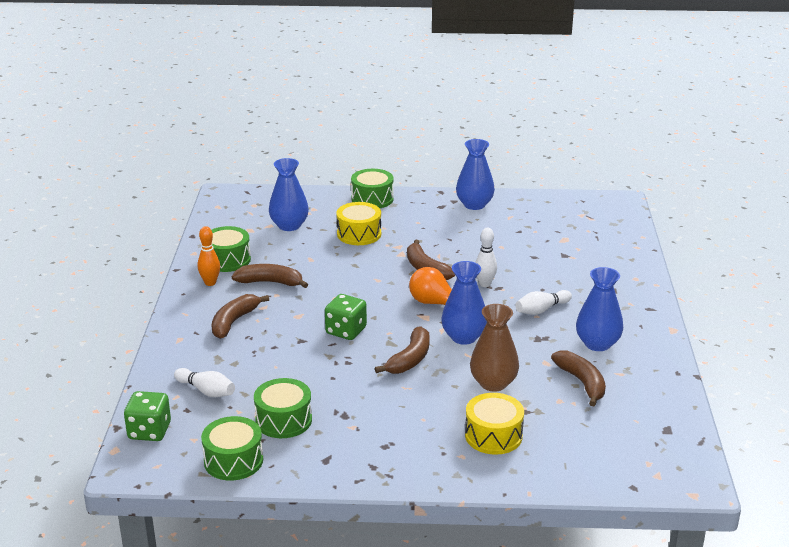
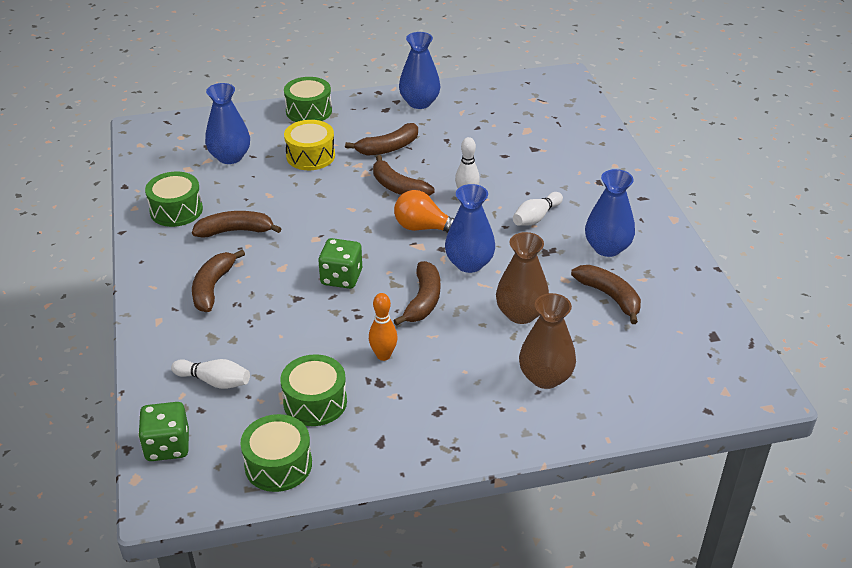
camera: 15 degrees left, 10 degrees up
orange bowling pin [198,226,220,286] -> orange bowling pin moved to [369,293,398,361]
yellow drum [465,393,524,455] -> brown vase [519,293,576,389]
none -> brown banana [345,123,418,156]

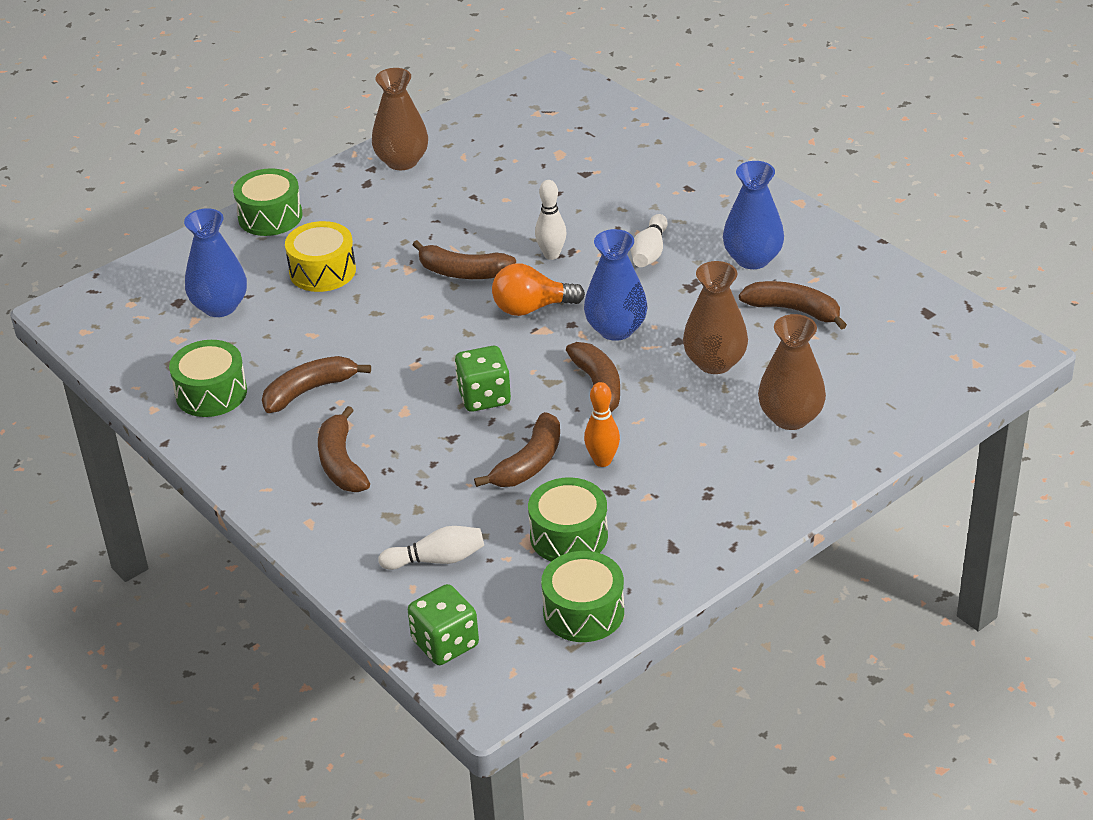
camera: 25 degrees left, 0 degrees up
brown banana [345,123,418,156] -> brown banana moved to [474,412,560,487]
blue vase [399,32,441,109] -> brown vase [372,68,428,170]

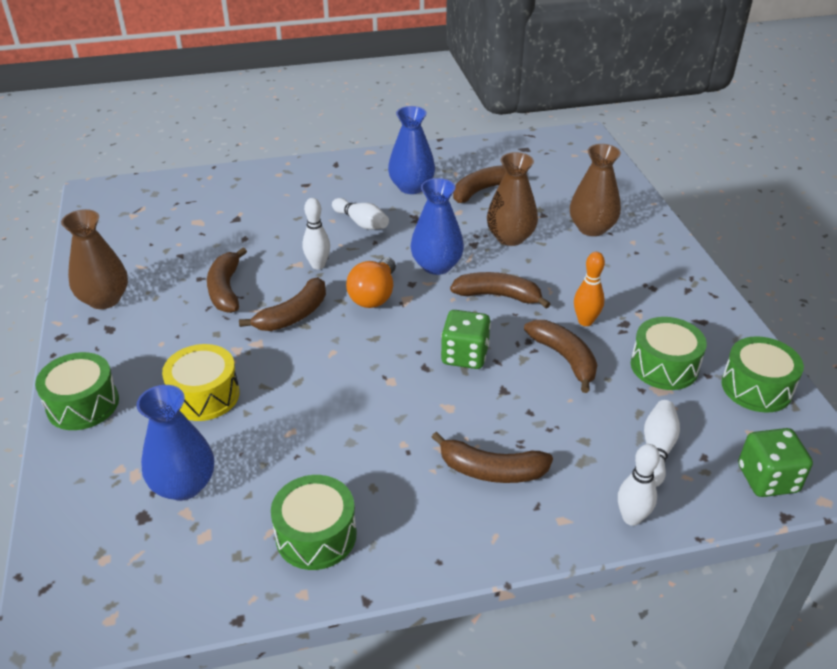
camera: 65 degrees left, 0 degrees up
brown banana [262,356,371,413] -> brown banana moved to [207,248,247,313]
none -> white bowling pin [618,444,660,526]

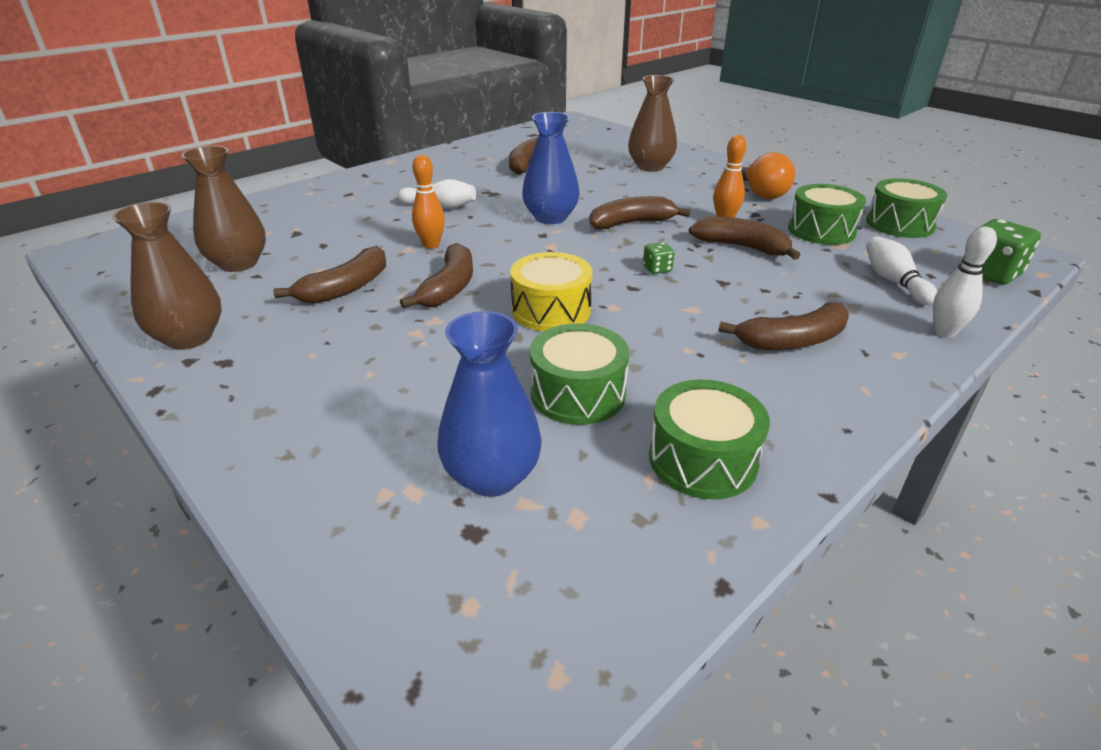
camera: 30 degrees left, 5 degrees down
green drum [35,352,119,430] -> green drum moved to [530,323,629,425]
yellow drum [162,344,240,421] -> yellow drum moved to [510,252,593,331]
brown banana [207,248,247,313] -> brown banana turned 105 degrees counterclockwise [273,246,386,304]
white bowling pin [302,198,330,270] -> orange bowling pin [412,155,445,249]
orange light bulb [346,257,396,308] -> orange light bulb moved to [741,152,795,199]
blue vase [388,106,435,194] -> none
green dice [441,310,491,369] -> green dice [643,242,674,274], size x0.51
brown vase [487,152,538,246] -> brown vase moved to [181,146,266,272]

